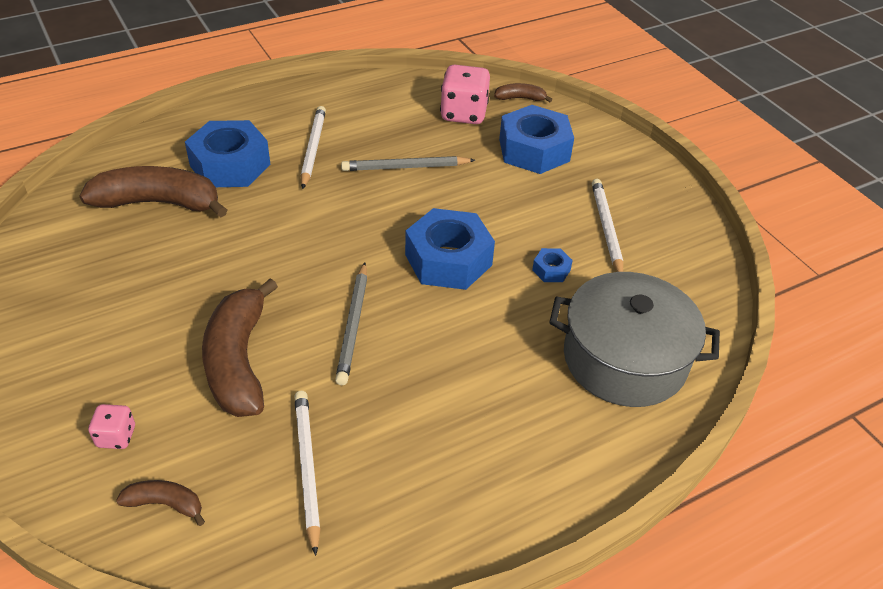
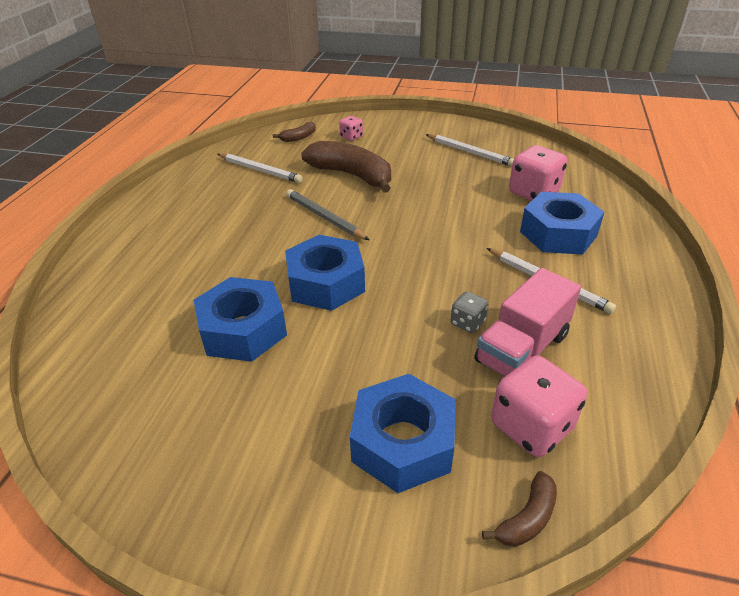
camera: 135 degrees right, 5 degrees down
brown banana [80,166,227,218] -> pink dice [509,145,567,201]
grey pencil [341,156,475,171] -> grey dice [451,291,488,333]
blue nut [532,248,573,282] -> blue nut [194,277,287,362], size x2.29
grey pot [549,272,720,407] -> none
white pencil [592,179,623,272] -> white pencil moved to [425,134,514,167]
none -> pink truck [474,268,581,377]

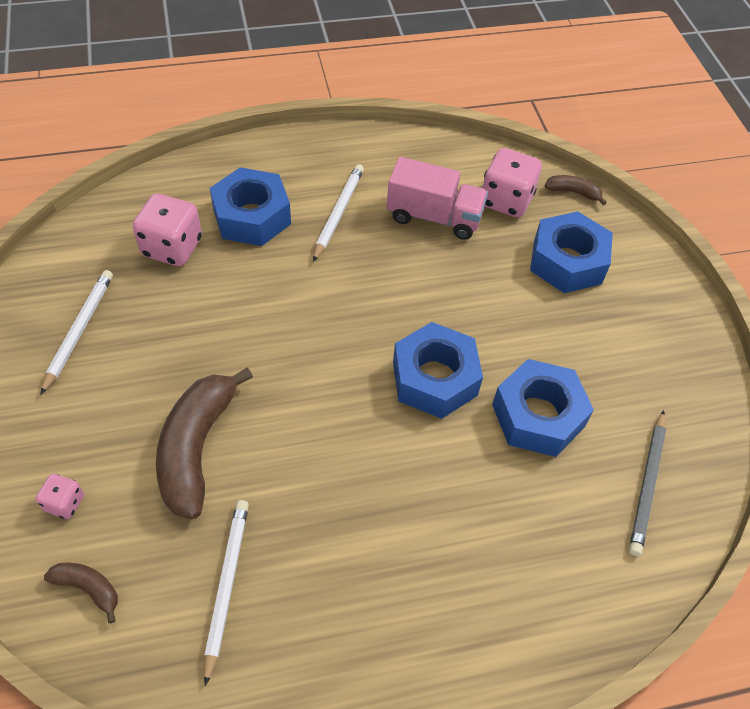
camera: 120 degrees left, 15 degrees up
grey pencil [286,189,369,240] -> grey pencil moved to [629,410,666,556]
grey dice [451,291,488,333] -> none

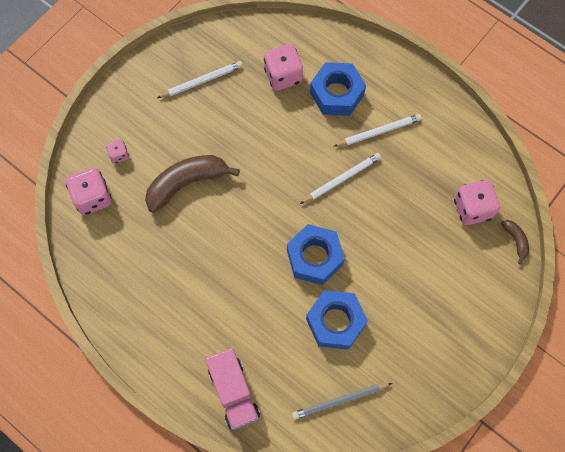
camera: 55 degrees right, 15 degrees up
brown banana [44,563,118,623] -> pink dice [66,167,112,215]
white pencil [204,500,249,686] -> white pencil moved to [300,153,381,204]
pink truck [387,157,488,240] -> pink truck moved to [205,348,260,430]
blue nut [530,211,613,293] -> none

